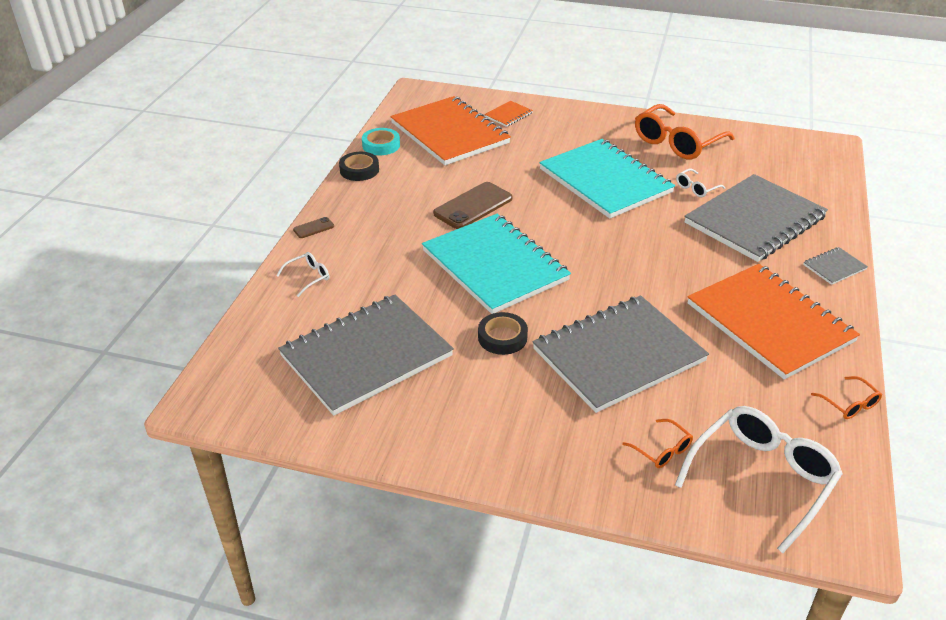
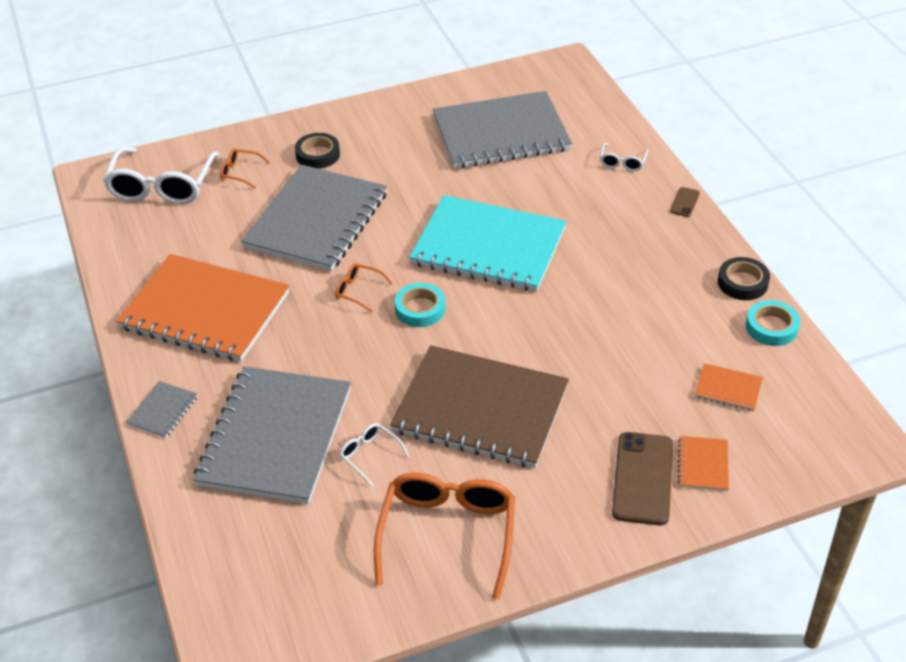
camera: 145 degrees right, 5 degrees up
grey notebook [278,294,454,416] -> grey notebook turned 60 degrees clockwise [433,91,572,169]
orange notebook [390,96,511,165] -> orange notebook [695,363,763,412], size x0.40
brown phone [433,182,512,229] -> brown phone moved to [612,432,673,525]
black tape [478,312,528,355] -> black tape moved to [295,133,340,169]
turquoise notebook [539,139,675,219] -> brown notebook [390,345,569,468]
white glasses [676,168,725,197] -> white glasses turned 60 degrees counterclockwise [339,423,409,486]
orange glasses [811,376,882,419] -> orange glasses moved to [335,263,392,313]
none -> turquoise tape [395,283,445,327]

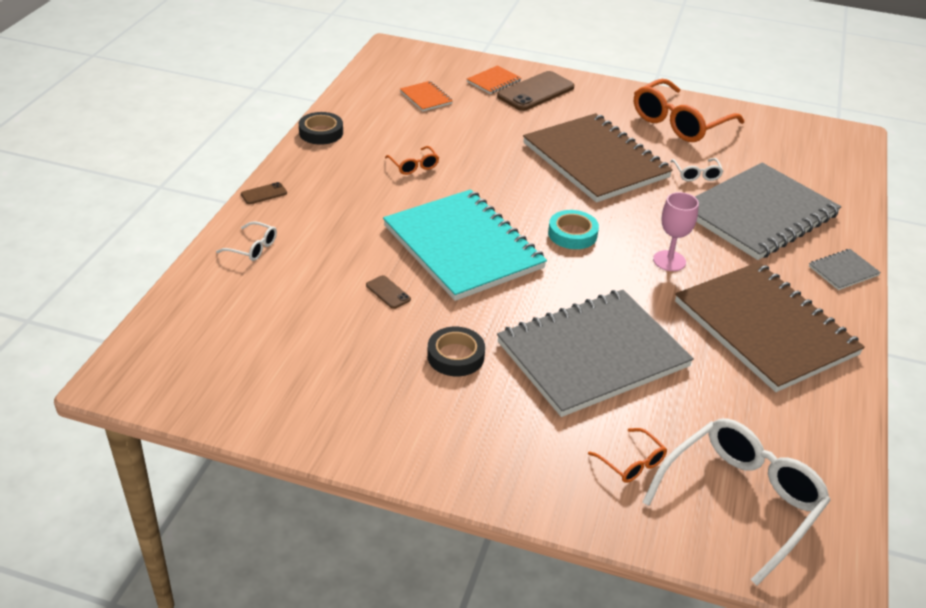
camera: 145 degrees left, 5 degrees down
orange notebook [116,254,290,362] -> brown notebook [675,262,865,392]
black tape [295,133,340,169] -> black tape moved to [427,327,485,376]
orange glasses [335,263,392,313] -> orange glasses moved to [385,146,439,175]
grey notebook [433,91,572,169] -> none
white glasses [600,143,648,171] -> white glasses turned 60 degrees clockwise [216,221,277,261]
turquoise tape [746,300,800,346] -> none
none -> brown phone [366,275,411,309]
none -> pink goblet [653,192,699,271]

